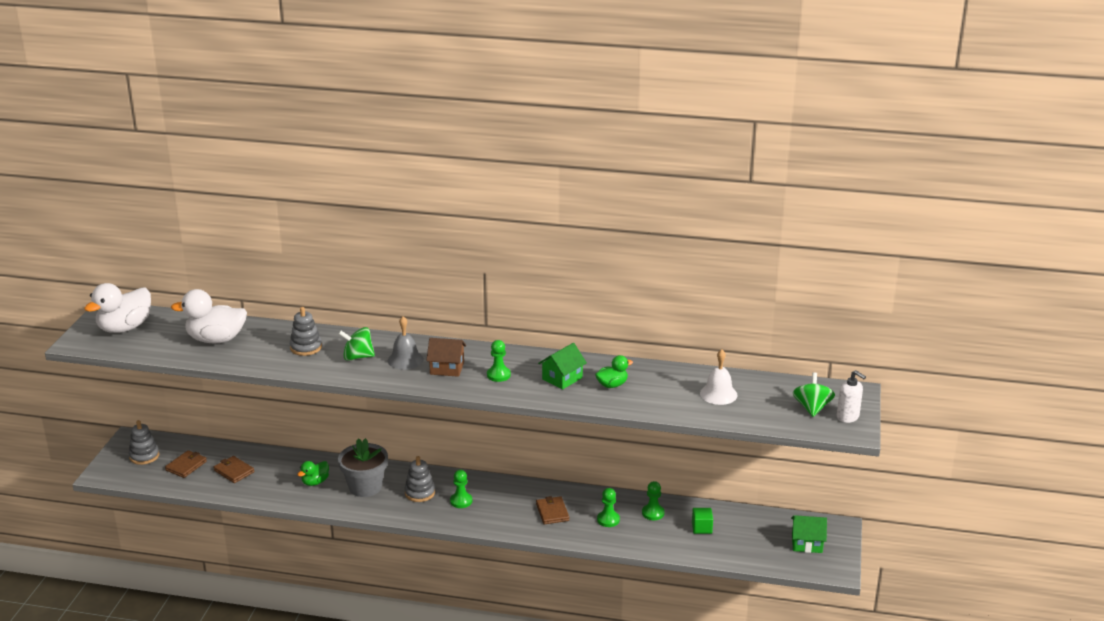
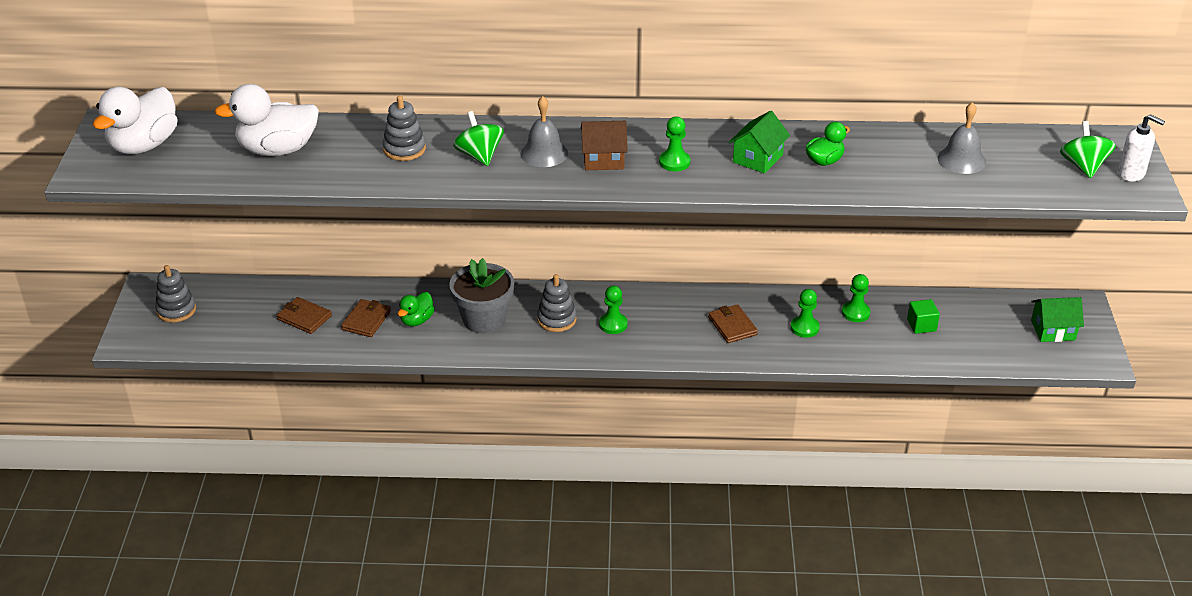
camera: 10 degrees left, 10 degrees up
brown wallet [165,450,207,478] -> brown wallet moved to [341,299,391,337]
green spinning top [338,327,375,361] -> green spinning top turned 75 degrees clockwise [453,111,504,166]
white bell [700,349,737,405] -> grey bell [937,102,986,174]

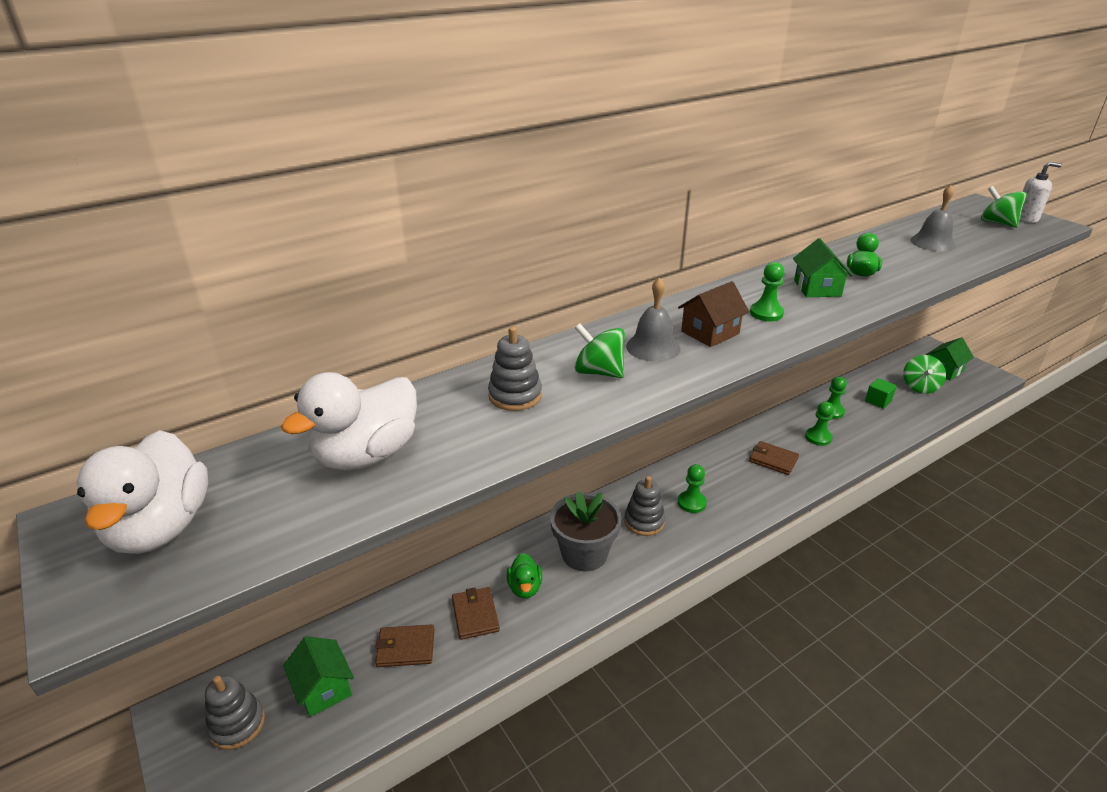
camera: 35 degrees left, 5 degrees down
none -> green house [283,636,354,717]
none -> green spinning top [903,355,946,394]

